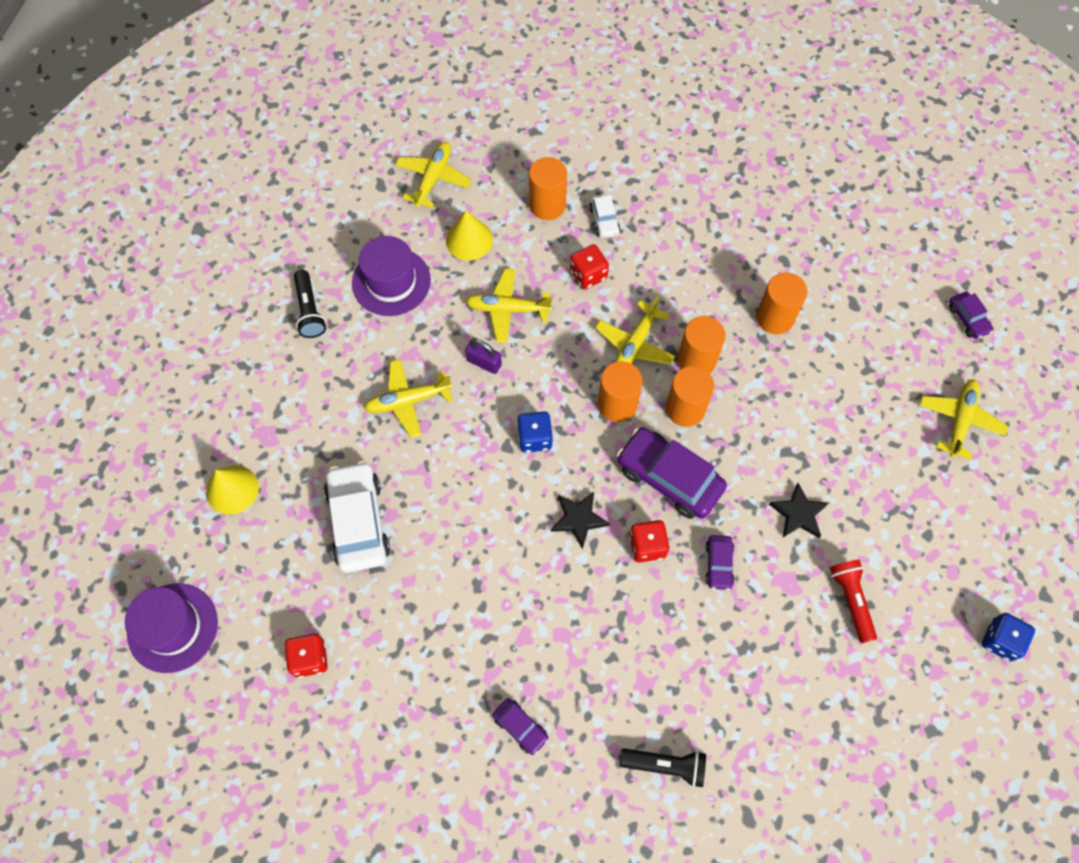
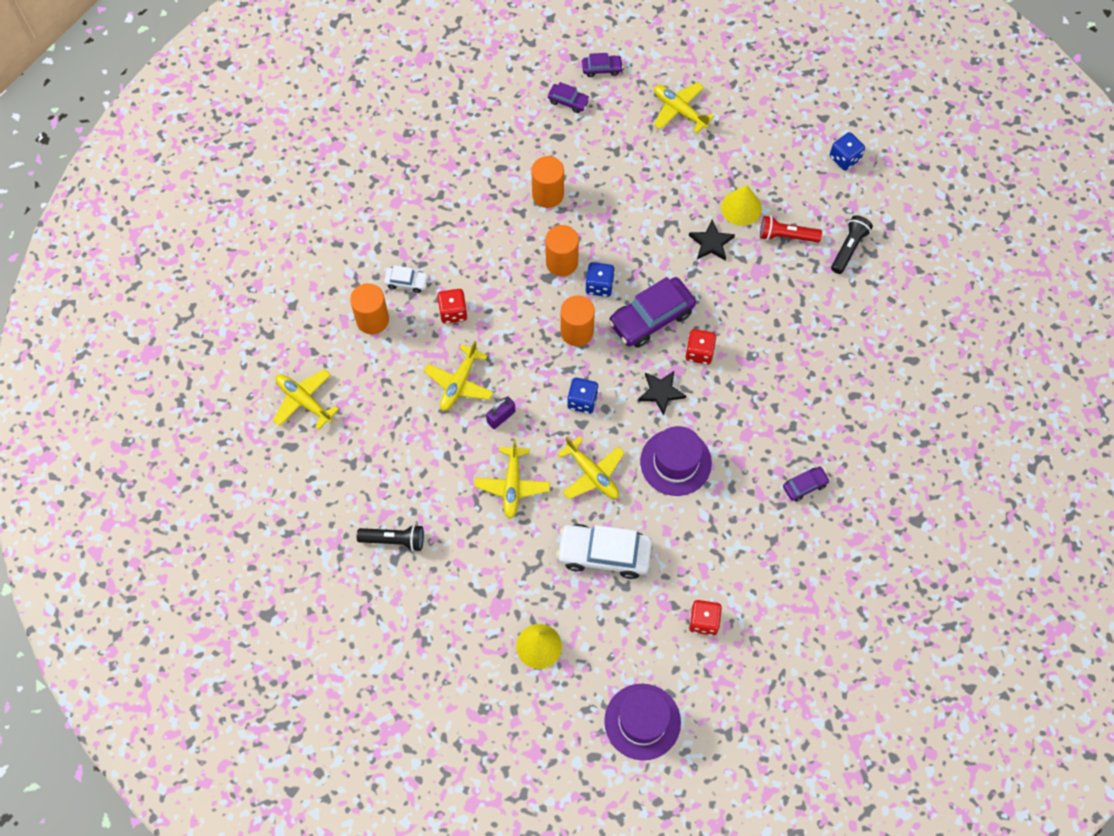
camera: 70 degrees left, 0 degrees up
purple hat [352,236,431,316] -> purple hat moved to [640,426,712,496]
yellow cone [446,211,493,261] -> yellow cone moved to [721,185,762,226]
yellow plane [595,296,675,365] -> yellow plane moved to [558,436,625,499]
black flashlight [619,748,706,787] -> black flashlight moved to [831,215,873,274]
orange cylinder [666,366,714,427] -> blue dice [586,262,615,297]
purple car [705,535,734,590] -> purple car moved to [548,82,590,113]

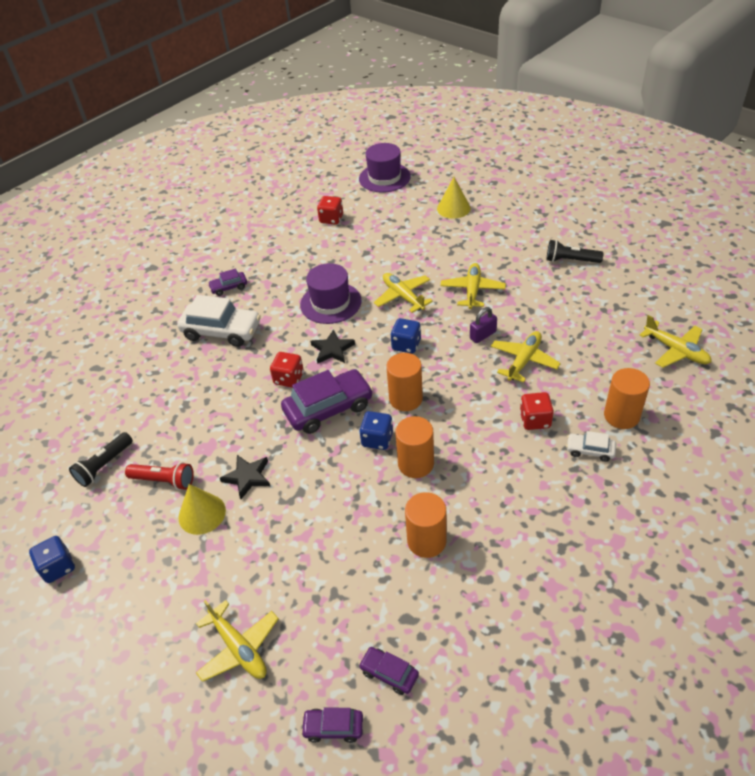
camera: 170 degrees left, 20 degrees down
white car [556,524,652,579] -> white car moved to [177,295,261,347]

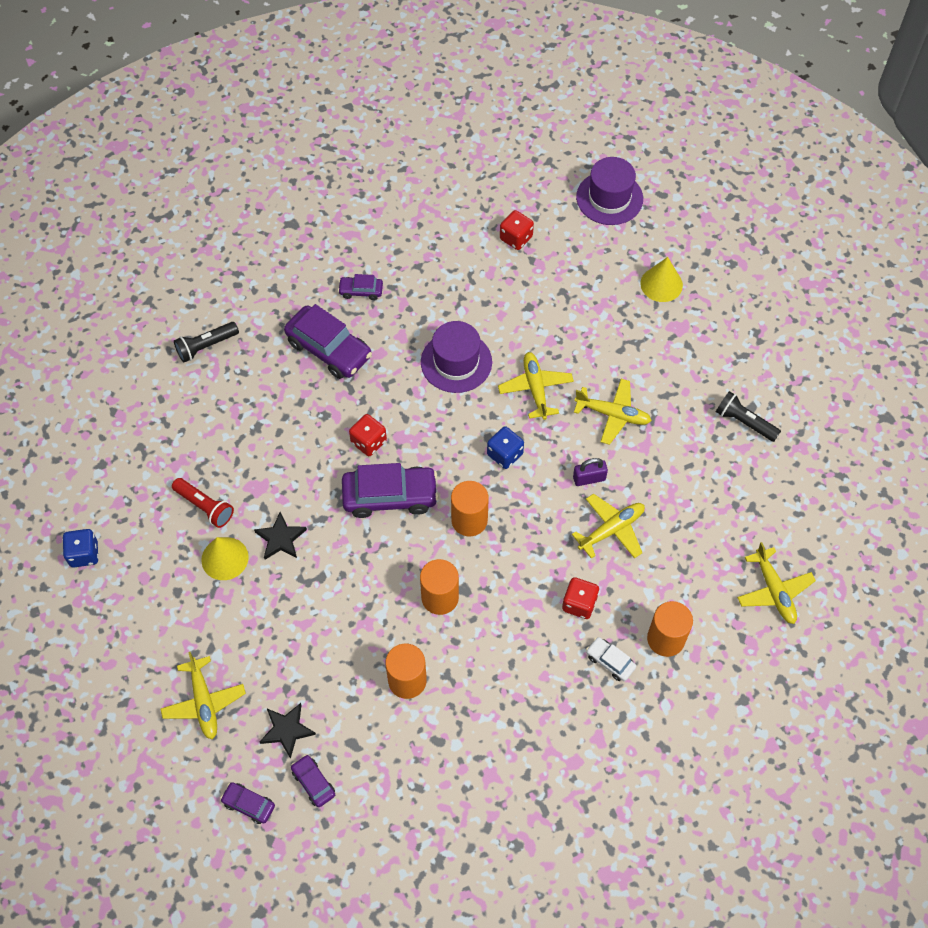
camera: 20 degrees right, 15 degrees up
black flashlight [69,432,133,487] -> black flashlight moved to [174,322,239,362]
white car [177,295,261,347] -> purple car [284,304,372,379]
black star [311,329,355,364] -> black star moved to [260,703,316,759]
blue dice [359,411,393,450] -> none
yellow plane [440,263,506,309] -> yellow plane turned 75 degrees clockwise [574,379,652,445]

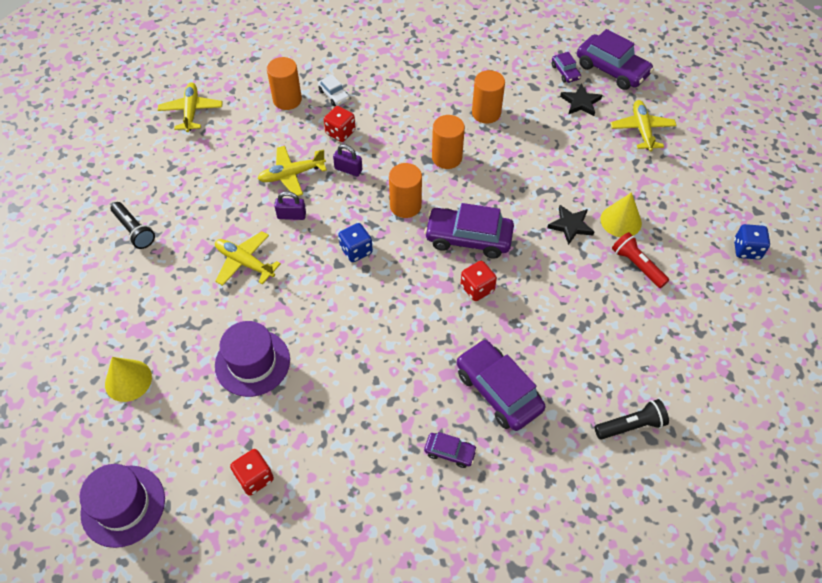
camera: 165 degrees left, 5 degrees down
purple car [220,782,275,824] -> purple car [577,29,654,90], size x2.00
purple hat [421,321,492,393] -> purple hat moved to [215,321,290,397]
yellow plane [498,352,574,420] -> none
none -> purple padlock [333,144,362,177]

